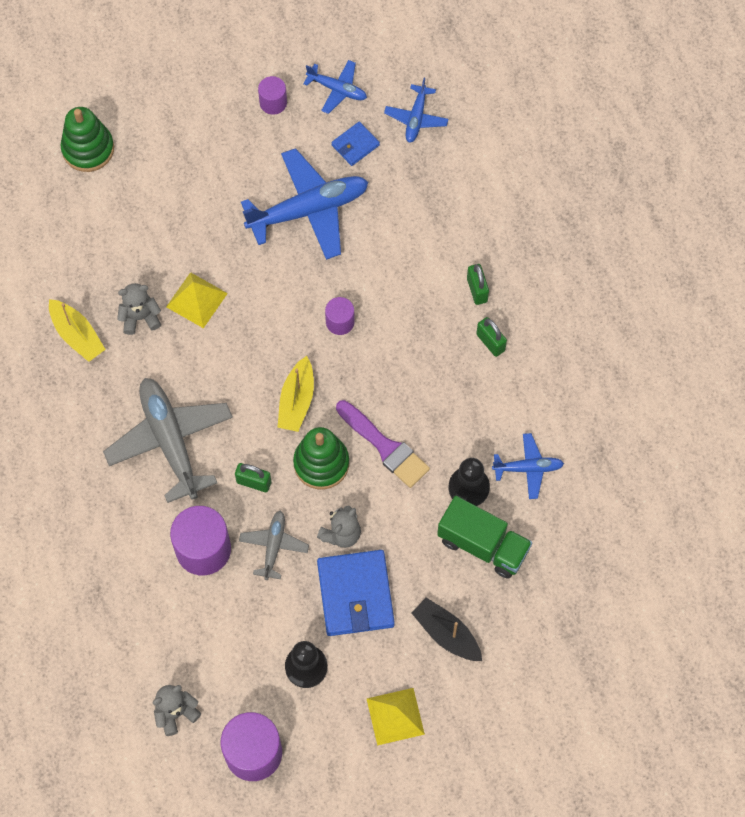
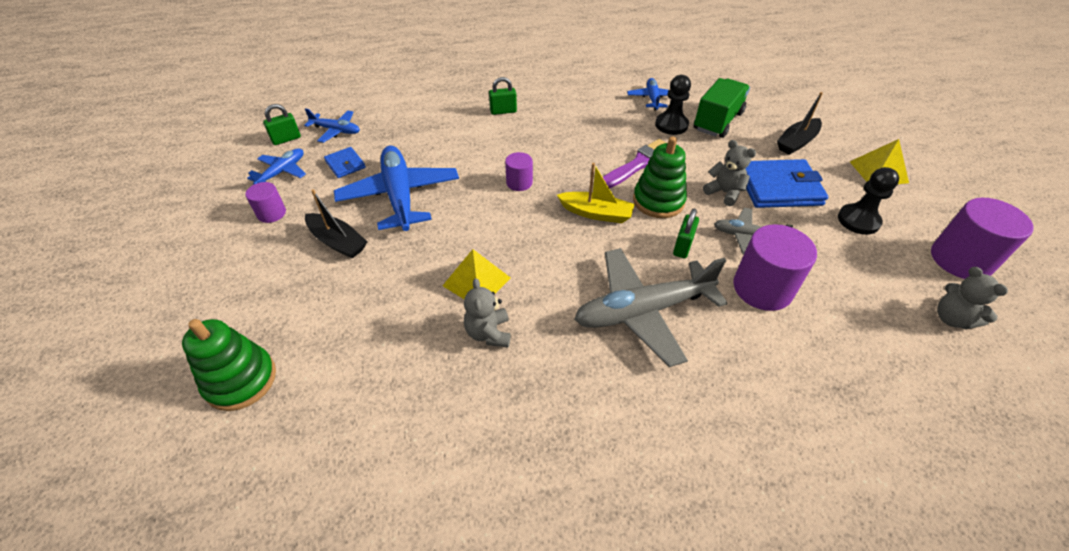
camera: 85 degrees left, 20 degrees down
yellow boat [49,299,106,362] -> none
green padlock [476,317,507,357] -> green padlock moved to [263,104,301,145]
none -> black boat [305,189,367,258]

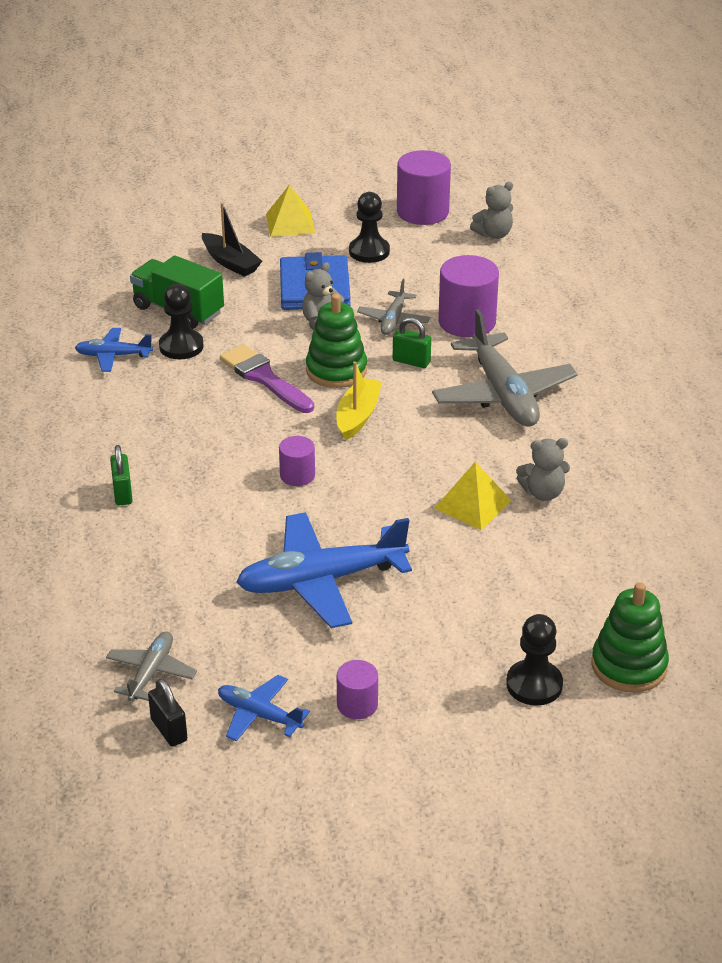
camera: 90 degrees left, 10 degrees down
green padlock [263,104,301,145] -> black padlock [148,679,187,747]
blue plane [304,108,360,143] -> grey plane [106,631,197,701]
black boat [305,189,367,258] -> none
blue wallet [324,147,366,178] -> none
none -> black pawn [506,614,563,706]

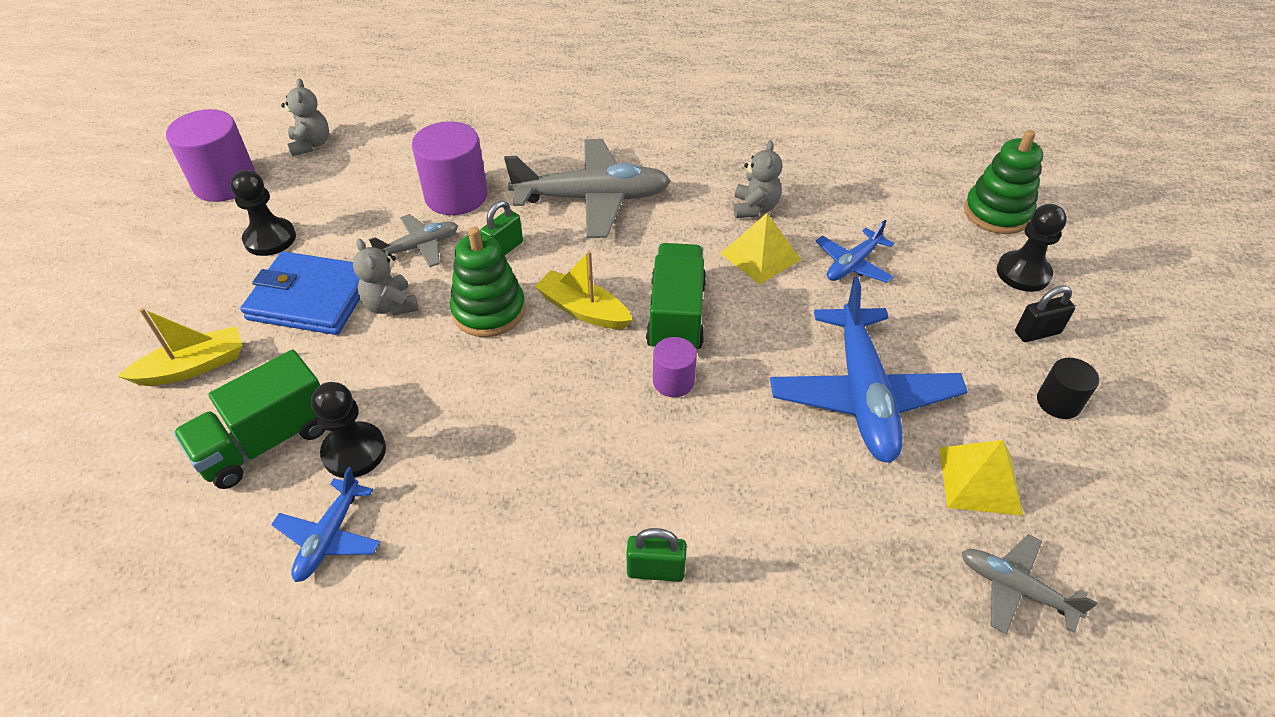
camera: 75 degrees left, 10 degrees up
black padlock [148,679,187,747] -> black padlock moved to [1015,286,1075,342]
black boat [202,203,262,277] -> yellow boat [118,308,242,386]
blue plane [218,675,310,741] -> blue plane moved to [816,220,894,283]
purple brush [220,344,314,413] -> none
yellow pyramid [266,185,315,237] -> yellow pyramid moved to [939,440,1023,516]
purple cylinder [337,660,378,719] -> black cylinder [1037,358,1099,419]
grey plane [357,279,430,335] -> grey plane turned 60 degrees counterclockwise [369,214,458,267]
none -> green truck [646,243,706,349]

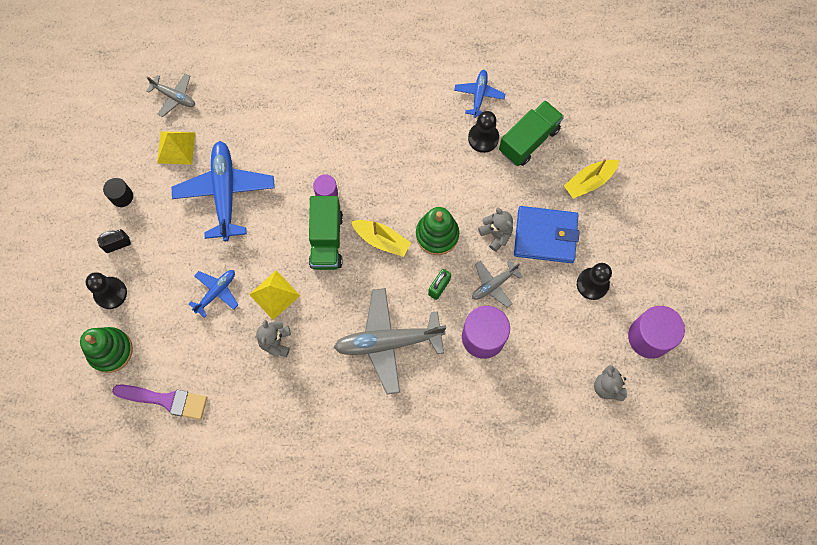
camera: 175 degrees right, 25 degrees up
green padlock [626,528,687,582] -> none
none -> purple brush [112,385,207,420]

